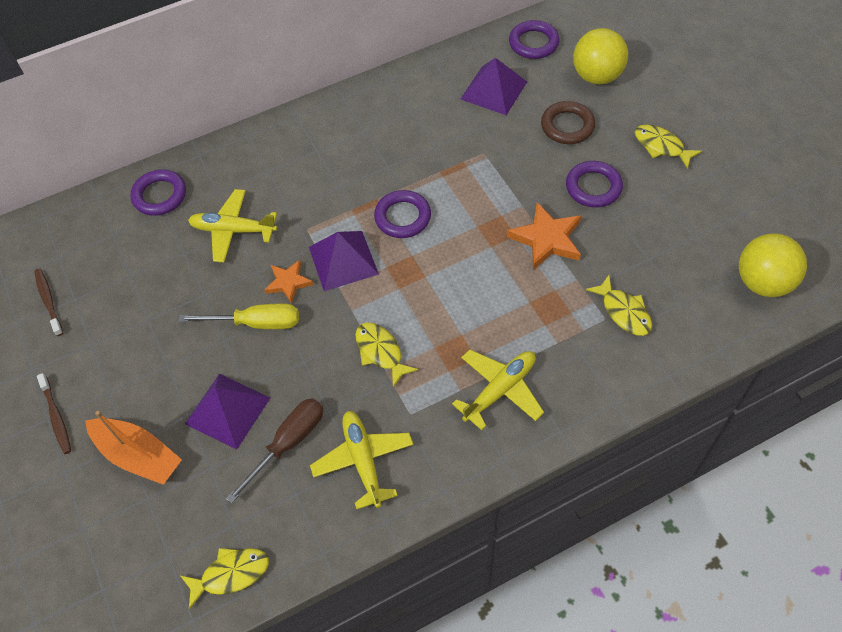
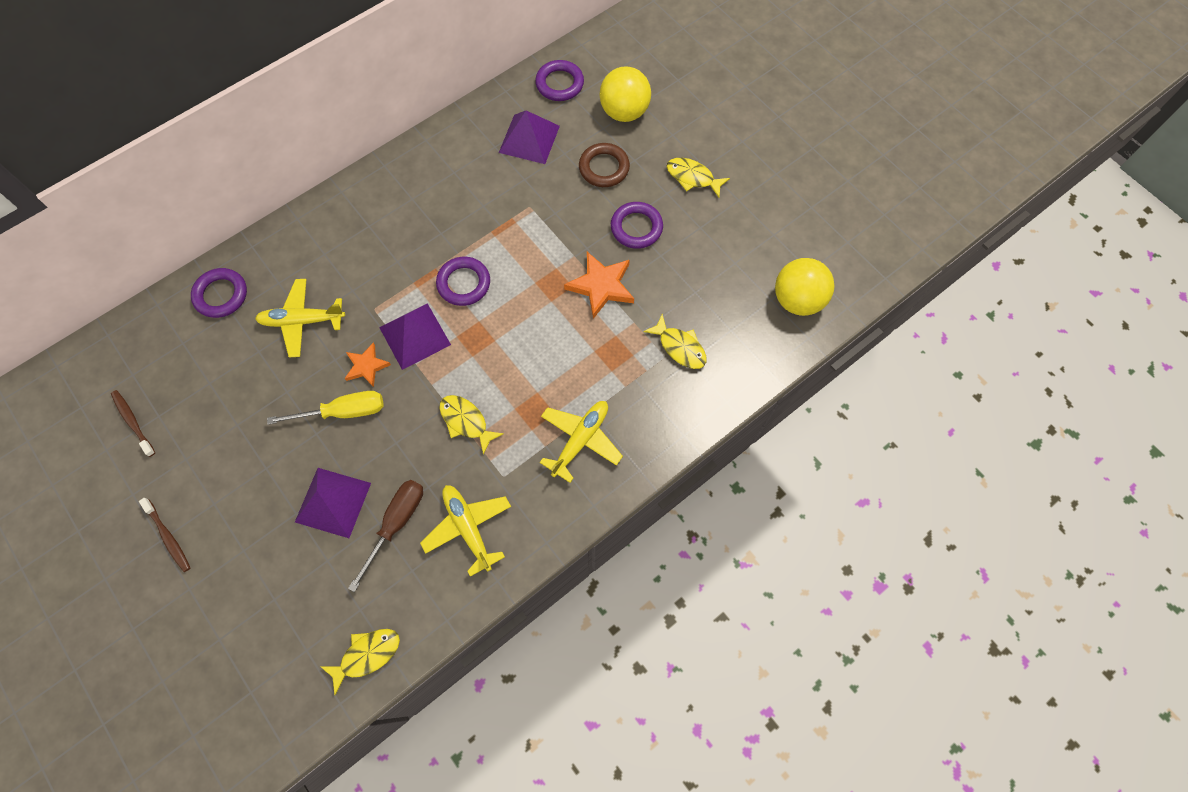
camera: 15 degrees left, 10 degrees up
orange boat [85,411,182,485] -> none

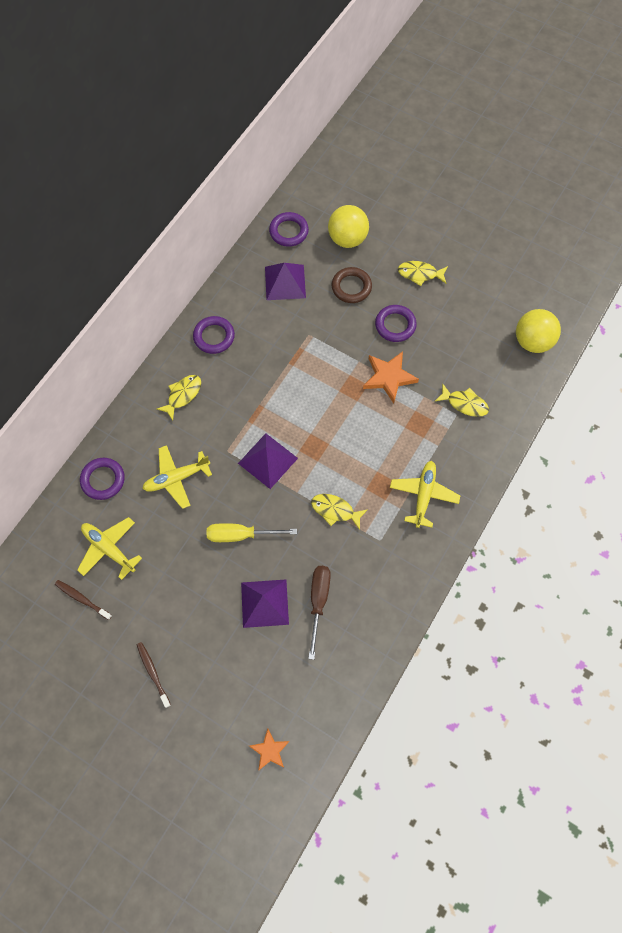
camera: 20 degrees left, 0 degrees up
brown toothbrush [139,498,190,572] -> brown toothbrush turned 150 degrees counterclockwise [137,642,171,708]
yellow screwdriver [267,391,384,425] -> yellow screwdriver turned 150 degrees counterclockwise [207,523,297,542]
yellow fish [320,629,400,695] -> yellow fish moved to [157,375,201,421]
orange star [345,343,391,387] -> orange star moved to [249,729,290,771]
yellow plane [420,485,511,577] -> yellow plane moved to [77,517,142,580]
purple ring [436,257,490,306] -> purple ring moved to [193,316,235,354]

